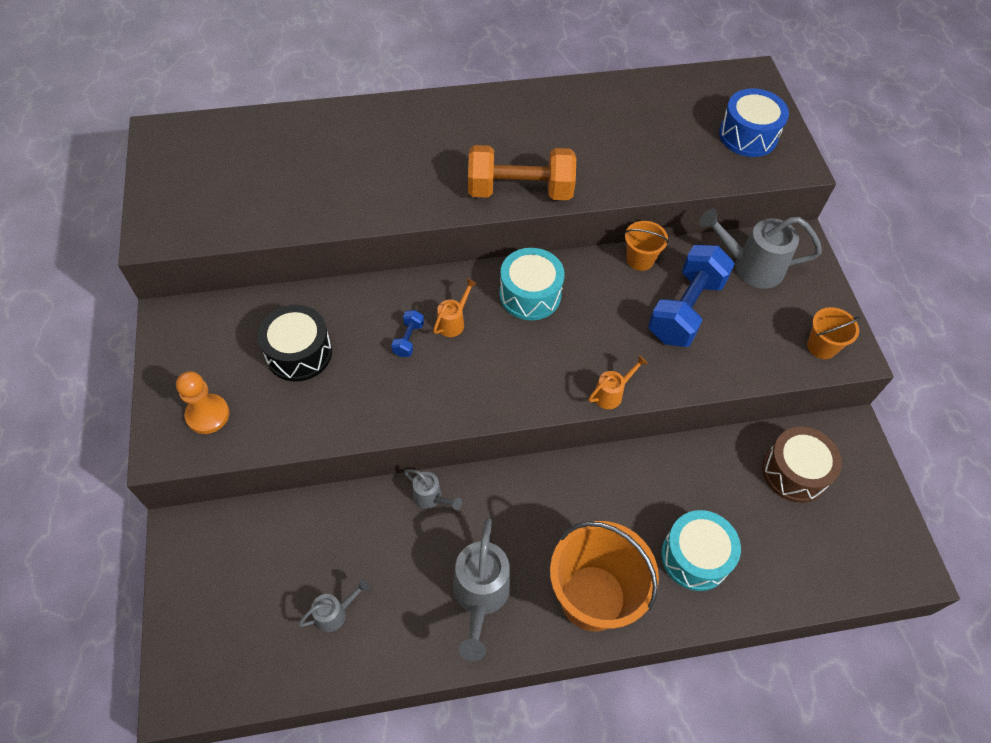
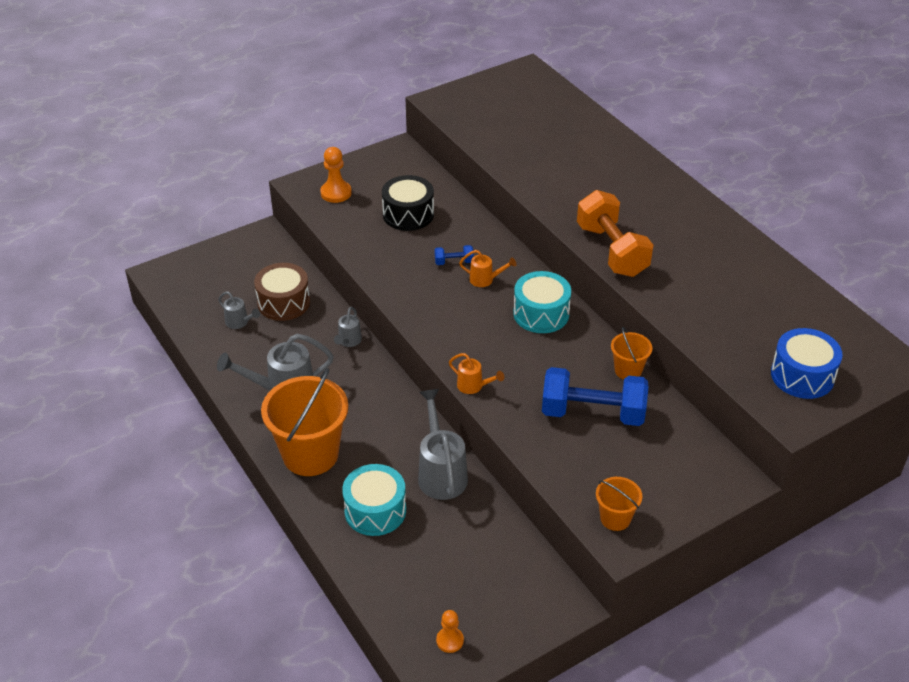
camera: 70 degrees right, 15 degrees down
grey watering can [699,208,822,289] -> grey watering can moved to [418,389,468,500]
brown drum [762,427,842,503] -> brown drum moved to [254,263,310,321]
none -> orange pawn [436,610,464,653]

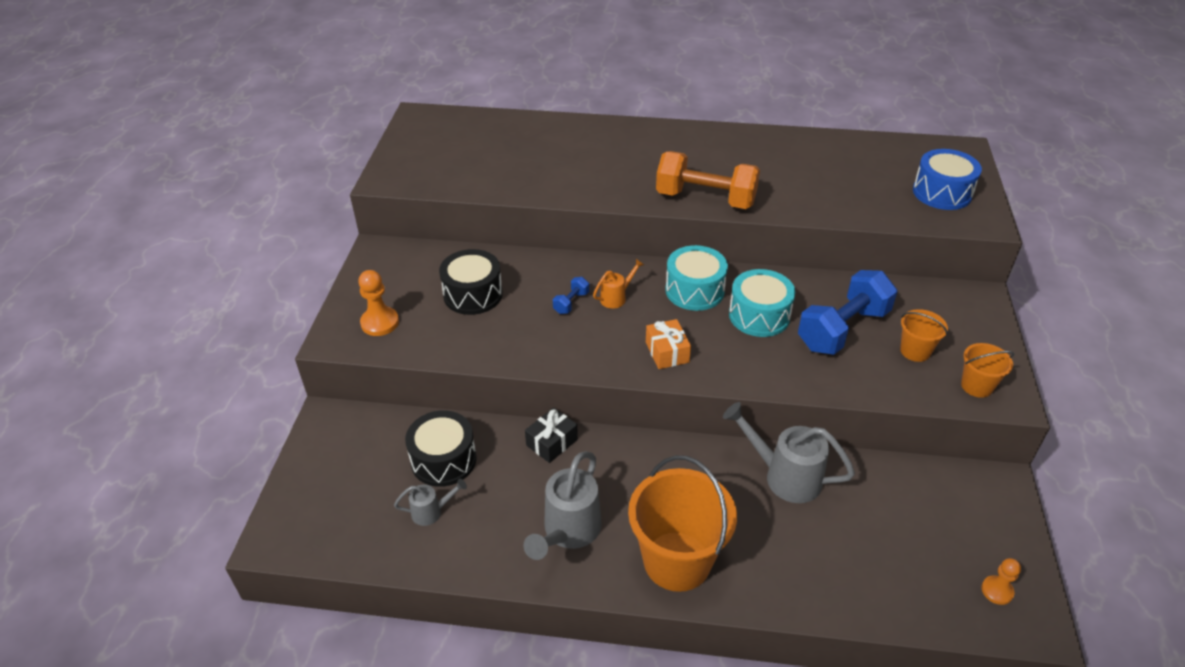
camera: 50 degrees left, 0 degrees up
brown drum [254,263,310,321] -> black drum [405,410,477,487]
grey watering can [334,307,362,347] -> black gift [525,407,578,463]
turquoise drum [342,464,406,536] -> turquoise drum moved to [729,269,795,337]
orange watering can [449,353,504,394] -> none
orange bucket [611,327,652,380] -> orange bucket moved to [900,309,948,362]
none -> orange gift [646,319,691,369]

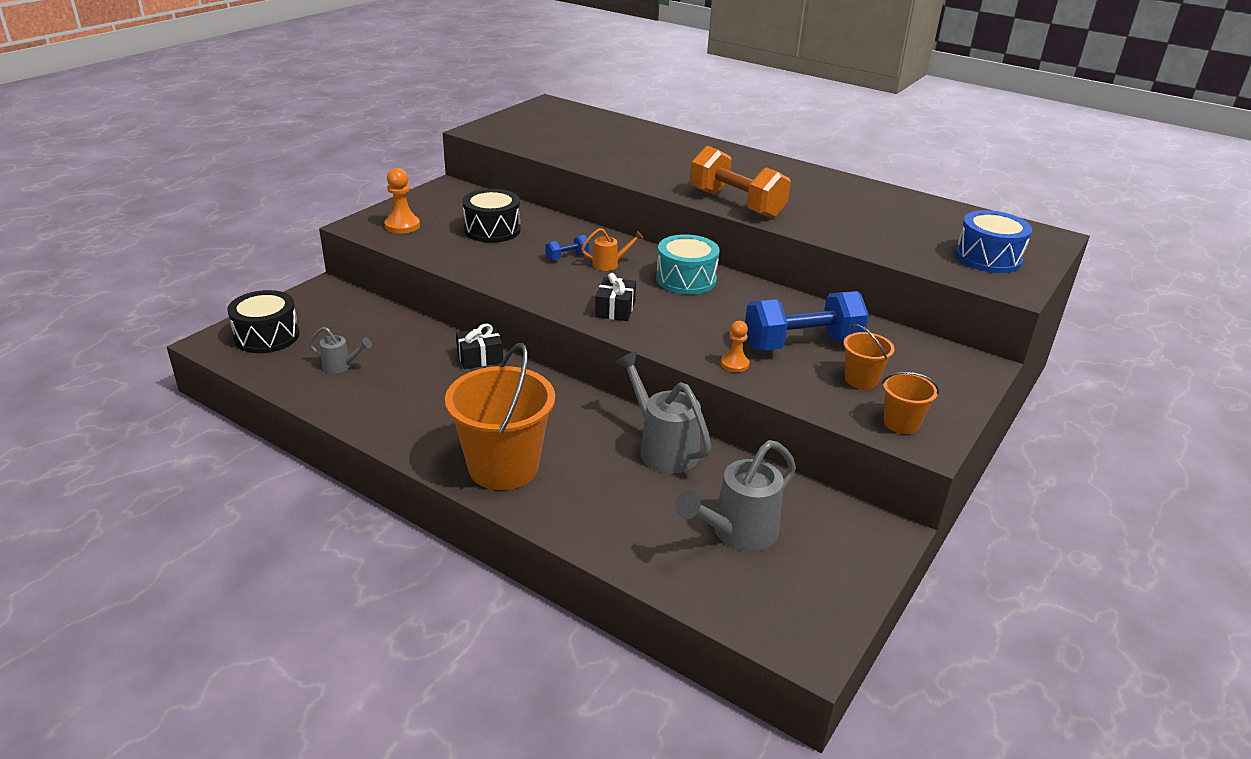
camera: 25 degrees right, 10 degrees down
black drum [405,410,477,487] -> black drum moved to [227,290,300,353]
grey watering can [523,451,602,560] -> grey watering can moved to [675,440,796,551]
orange gift [646,319,691,369] -> black gift [595,273,636,321]
turquoise drum [729,269,795,337] -> none
orange pawn [981,558,1021,605] -> orange pawn moved to [721,321,750,372]

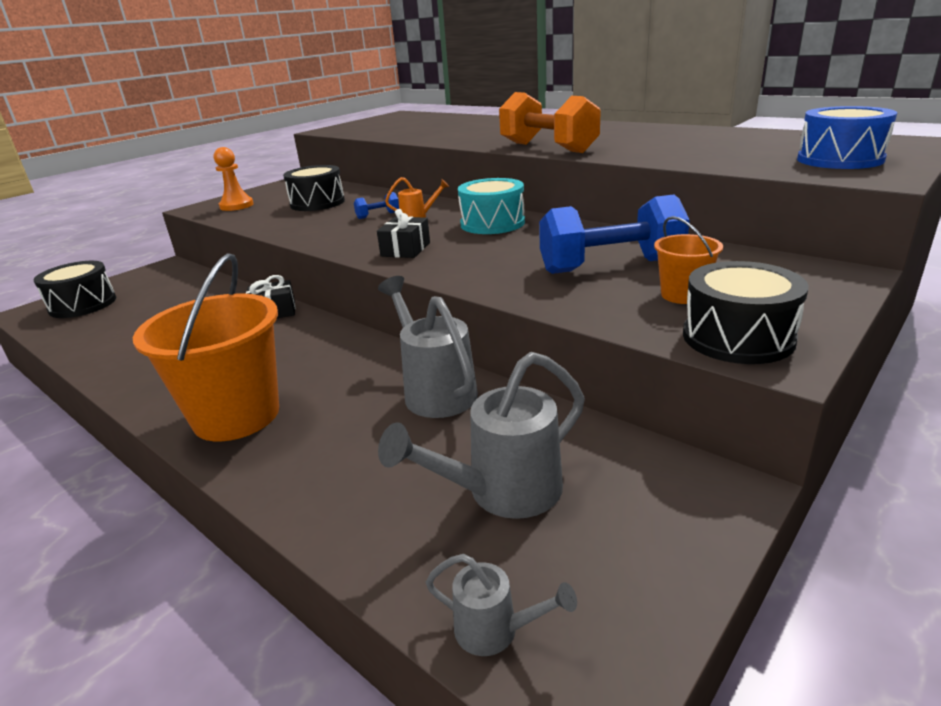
camera: 10 degrees right, 5 degrees down
grey watering can [309,327,372,373] -> grey watering can moved to [426,554,577,656]
orange pawn [721,321,750,372] -> none
orange bucket [882,372,939,434] -> black drum [683,261,809,364]

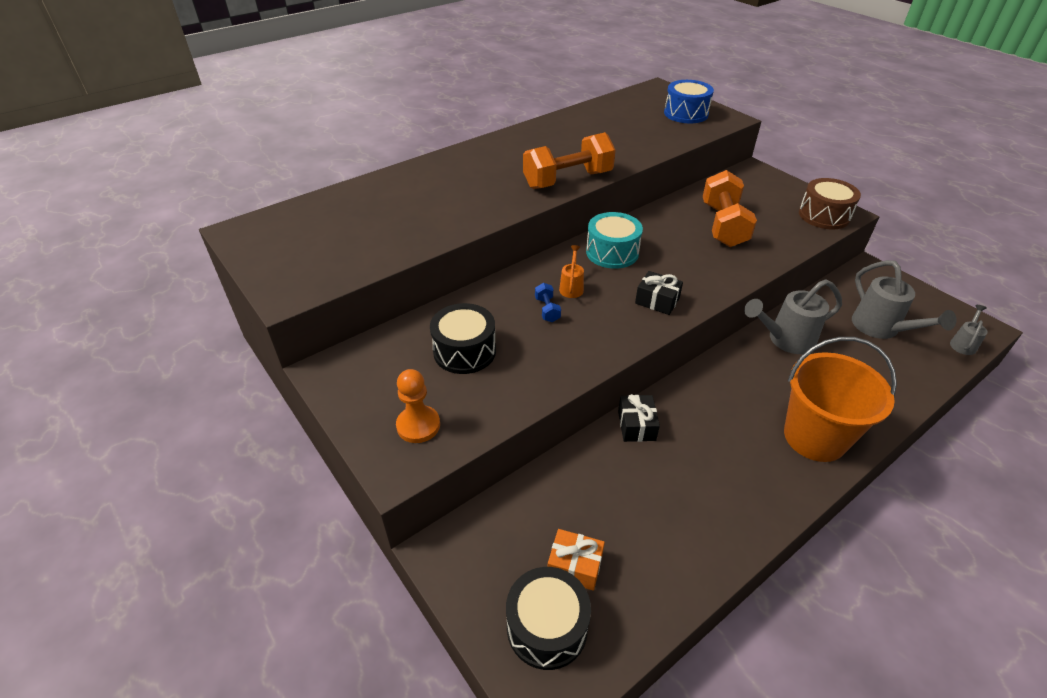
camera: 80 degrees left, 15 degrees up
blue dumbbell [539,195,690,274] -> orange dumbbell [703,170,757,247]
orange bucket [654,216,723,304] -> none
black drum [683,261,809,364] -> brown drum [799,178,861,230]
none -> orange gift [548,529,605,591]

